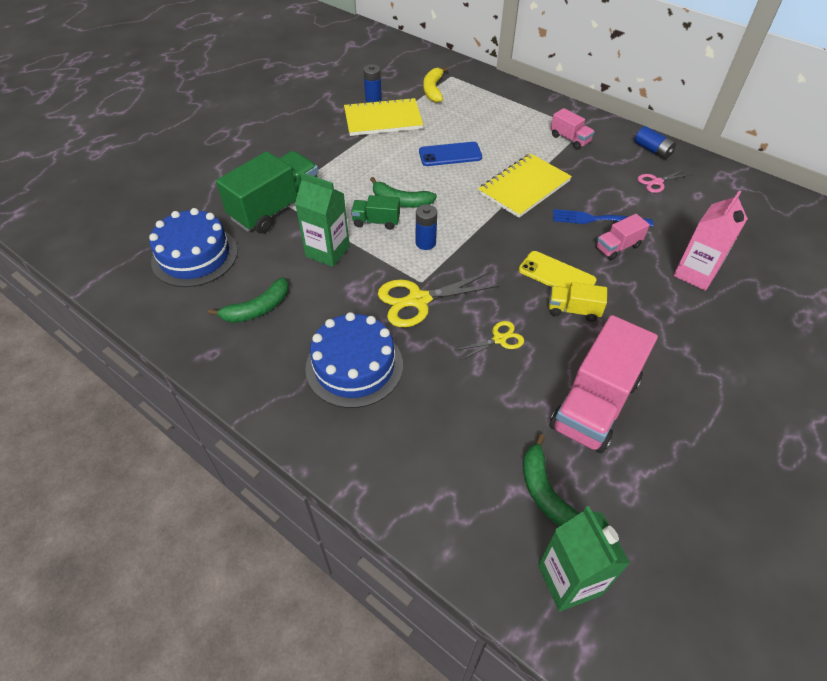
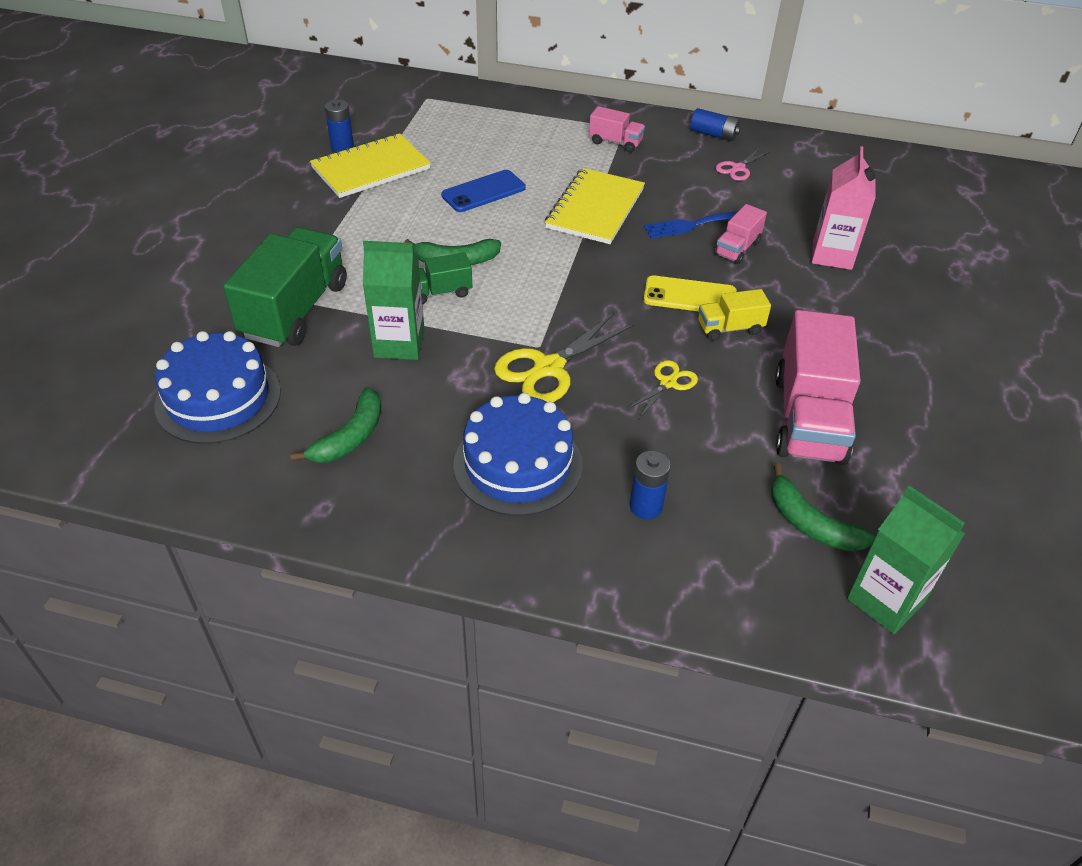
camera: 25 degrees left, 5 degrees down
blue battery [416,204,437,250] -> blue battery moved to [630,451,671,519]
yellow banana [423,67,449,103] -> none

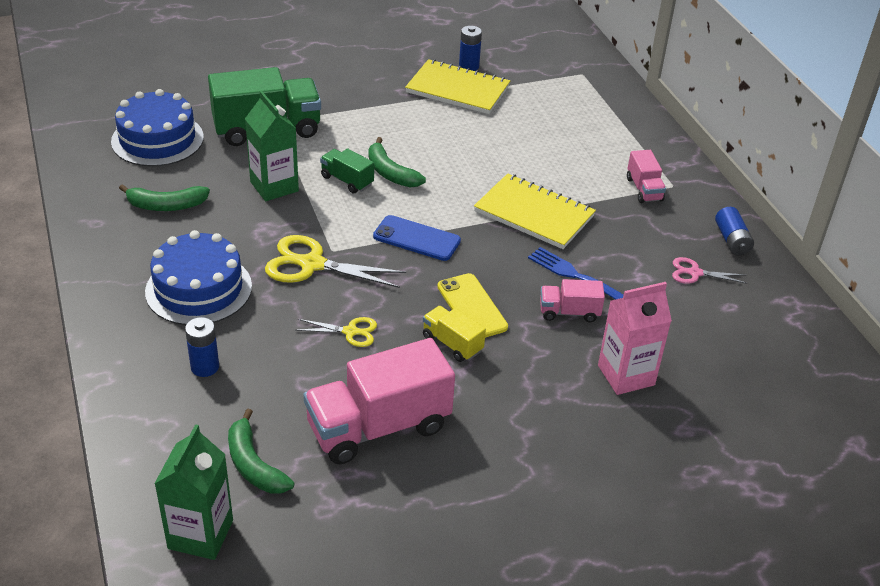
camera: 55 degrees right, 5 degrees down
blue phone [441,170,526,212] -> blue phone moved to [373,215,461,261]
yellow notebook [545,168,645,244] -> yellow notebook turned 45 degrees clockwise [474,173,596,249]
green banana [771,464,875,552] -> green banana turned 45 degrees counterclockwise [228,408,294,493]

